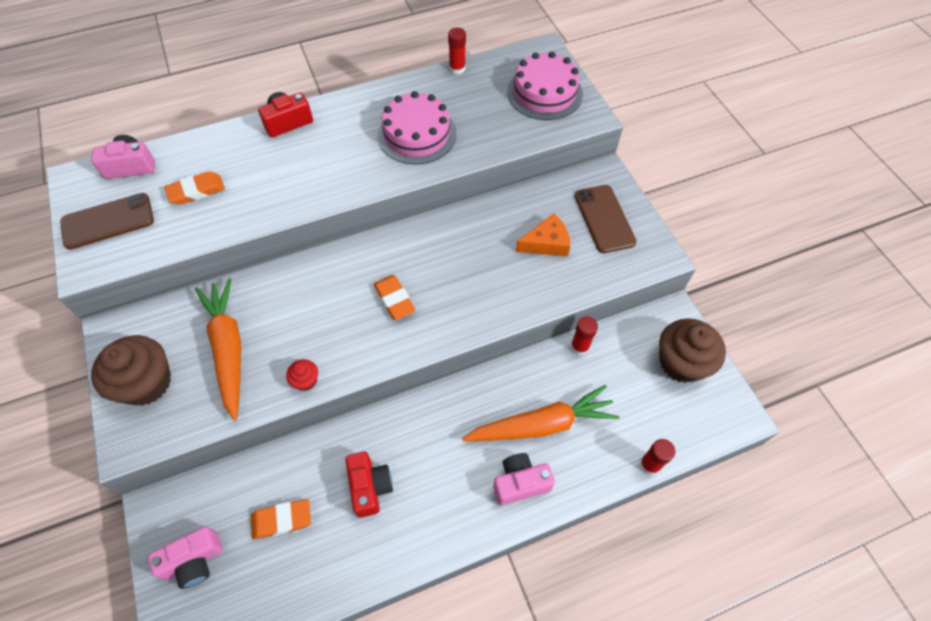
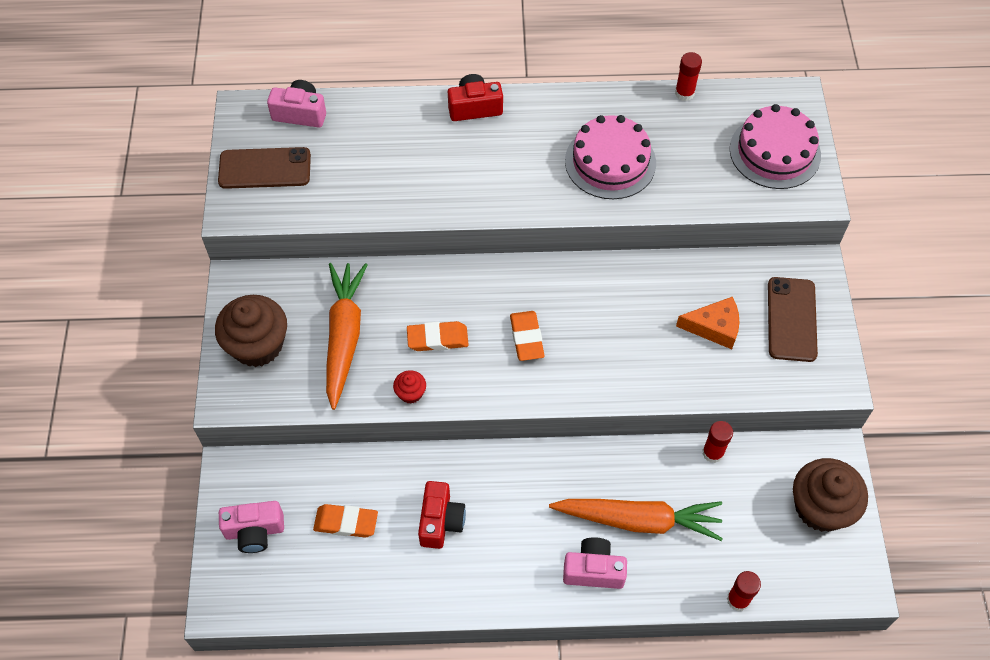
camera: 20 degrees right, 0 degrees up
orange eraser [164,171,225,205] -> orange eraser moved to [407,321,469,351]

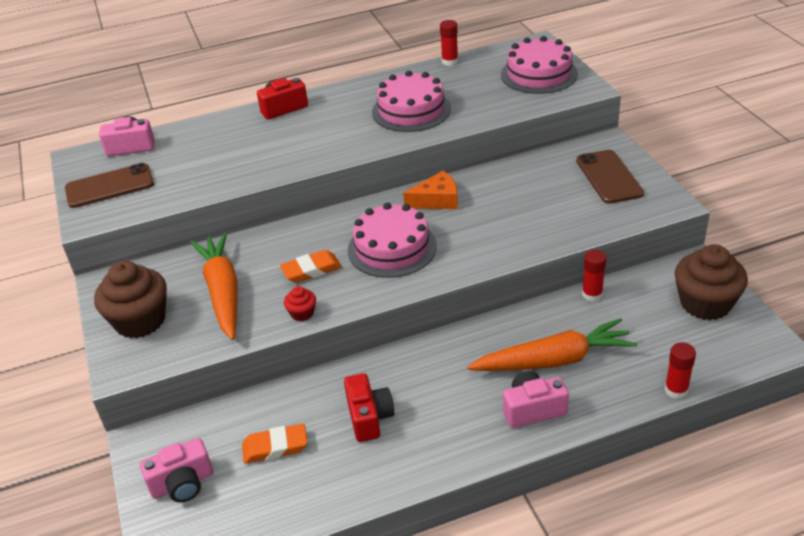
camera: 15 degrees left, 20 degrees down
orange eraser [510,311,545,361] -> pink cake [348,203,437,278]
orange cheese [676,297,739,349] -> orange cheese moved to [403,171,458,209]

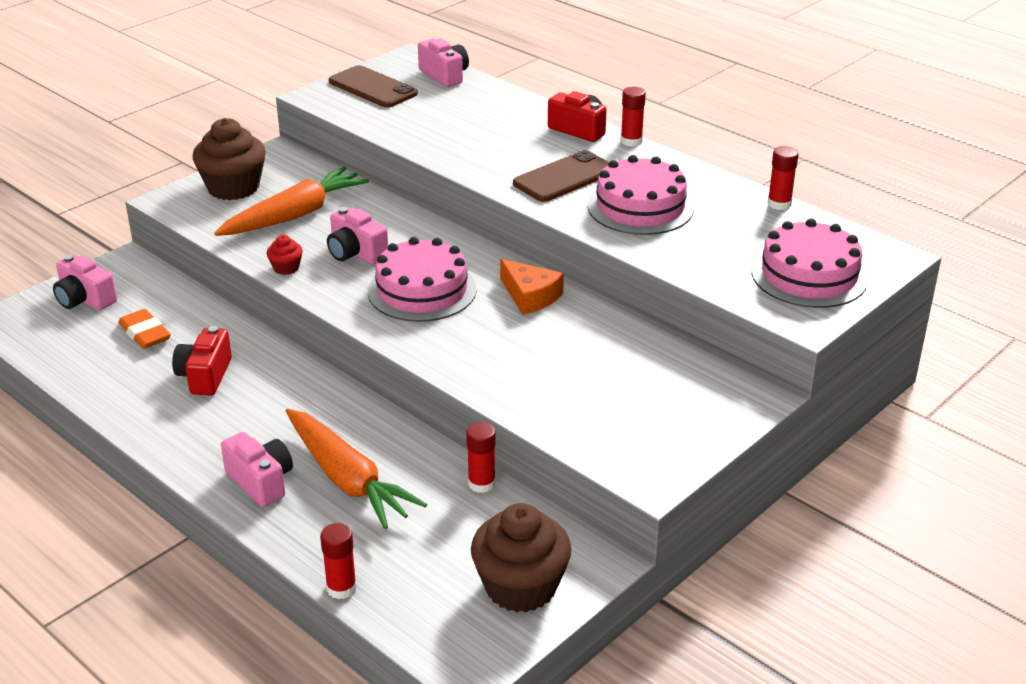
camera: 60 degrees right, 5 degrees down
orange eraser [280,250,342,283] -> pink camera [327,207,388,265]
red camera [344,373,394,442] -> red camera turned 135 degrees clockwise [172,326,232,396]
brown phone [576,150,644,204] -> brown phone moved to [513,150,609,202]
none -> red glue stick [621,87,646,147]

